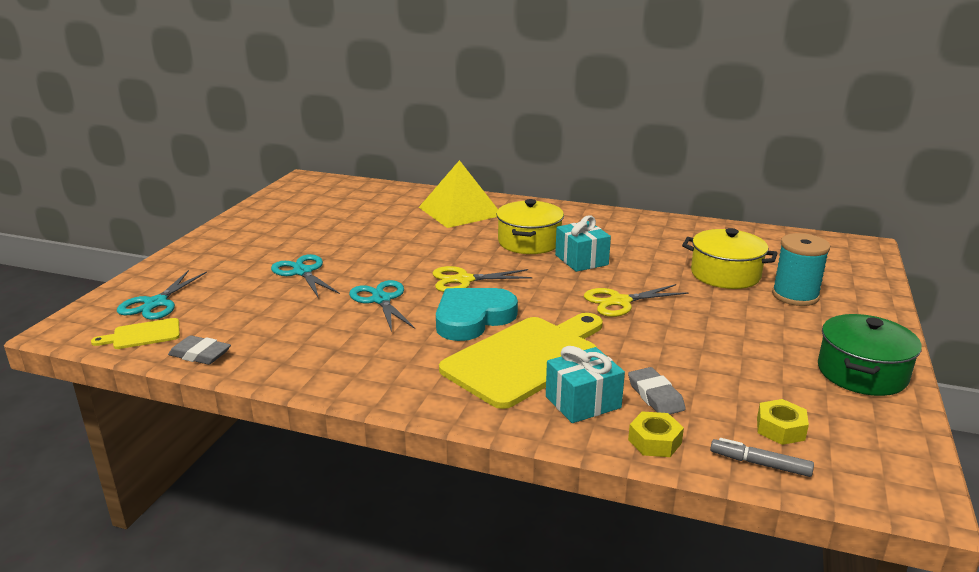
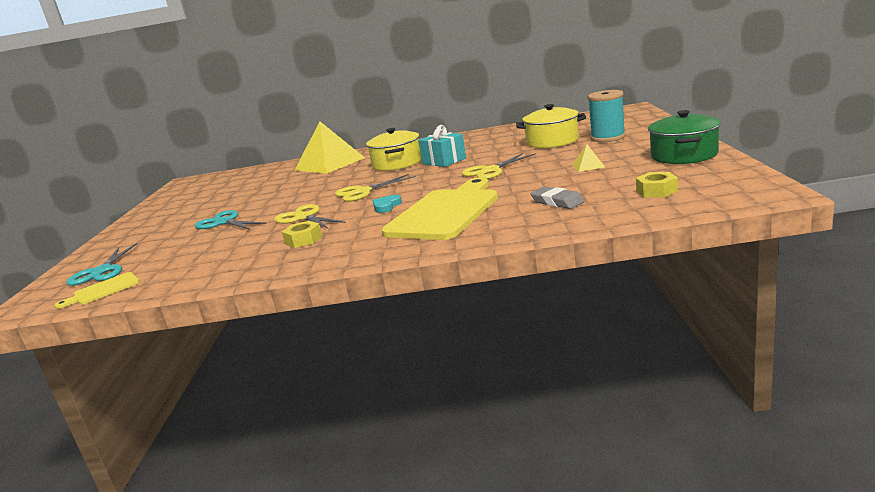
camera: 15 degrees left, 5 degrees down
grey eraser [168,335,231,365] -> none
turquoise scissors [349,280,415,332] -> yellow scissors [274,204,346,228]
turquoise heart [436,288,518,341] -> turquoise heart [373,195,402,213], size x0.45
turquoise gift [546,346,625,423] -> none
yellow nut [628,411,684,457] -> yellow nut moved to [282,221,322,248]
grey marker [710,438,814,477] -> none
none -> yellow pyramid [573,144,605,172]

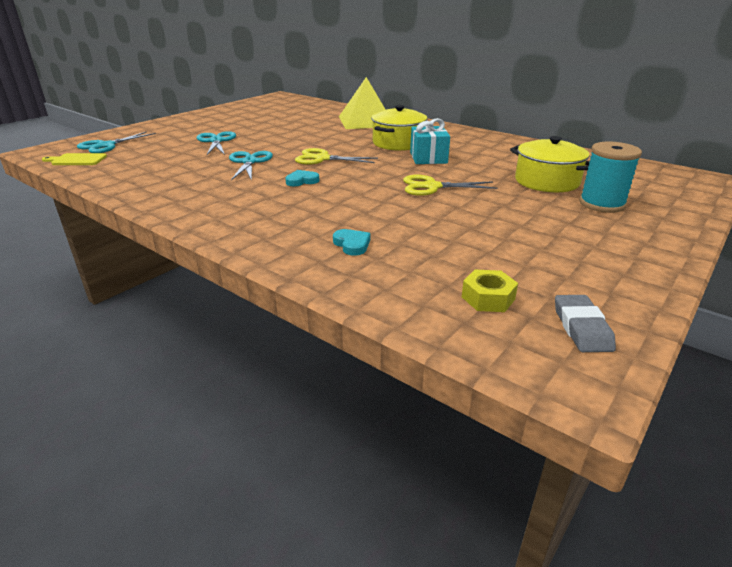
camera: 35 degrees right, 10 degrees up
yellow scissors [274,204,346,228] -> turquoise scissors [229,151,273,181]
yellow nut [282,221,322,248] -> none
yellow cutting board [382,178,498,240] -> none
grey eraser [530,186,585,209] -> grey eraser moved to [555,295,616,352]
yellow pyramid [573,144,605,172] -> none
green pot [648,110,721,164] -> none
none -> turquoise heart [333,229,370,256]

